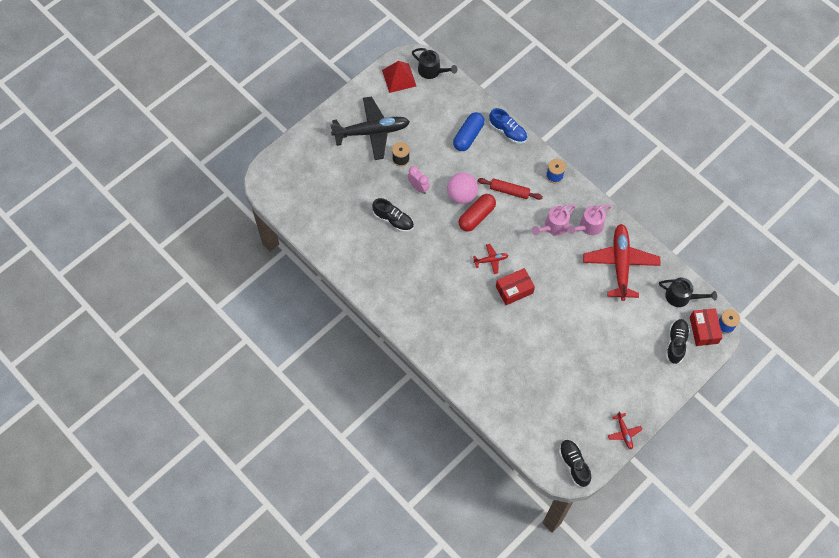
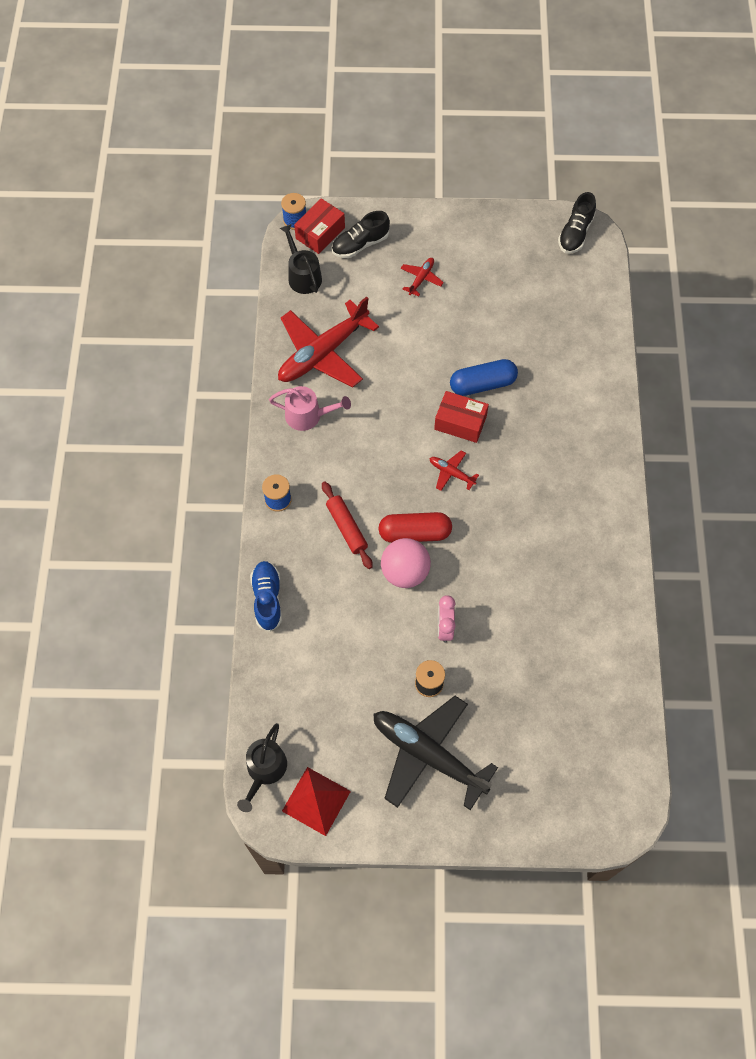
camera: 135 degrees left, 0 degrees up
black shoe [372,198,414,232] -> none
black watering can [412,48,457,79] -> black watering can turned 150 degrees counterclockwise [237,723,287,812]
blue capsule [453,112,485,151] -> blue capsule moved to [450,359,518,396]
pink watering can [532,204,576,236] -> none
red plane [608,411,642,450] -> red plane moved to [400,258,444,297]

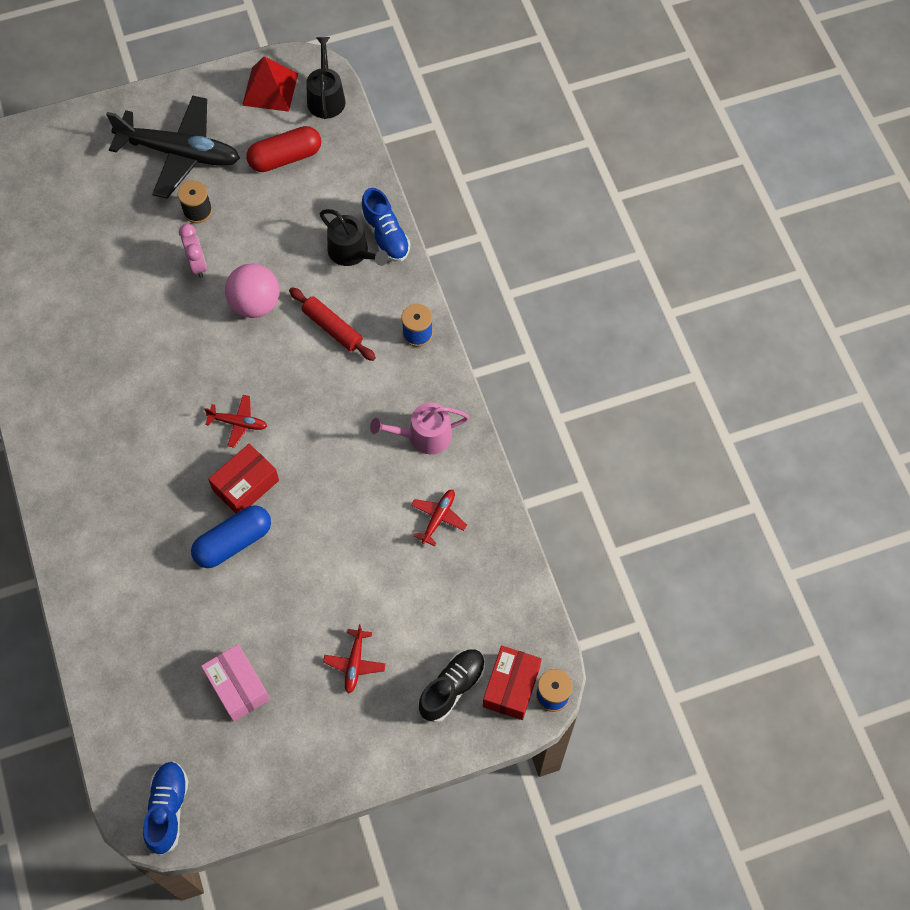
camera: 160 degrees right, 0 degrees up
red plane [278,297,379,387] -> red plane [411,490,467,547], size x0.44
black watering can [280,224,322,294] -> black watering can moved to [320,209,388,266]
red capsule [378,512,452,543] -> red capsule moved to [246,126,321,172]
red box [434,391,489,443] -> red box turned 45 degrees counterclockwise [208,444,279,513]
black shoe [558,192,596,254] -> blue shoe [143,761,189,856]
none -> pink box [201,644,270,722]

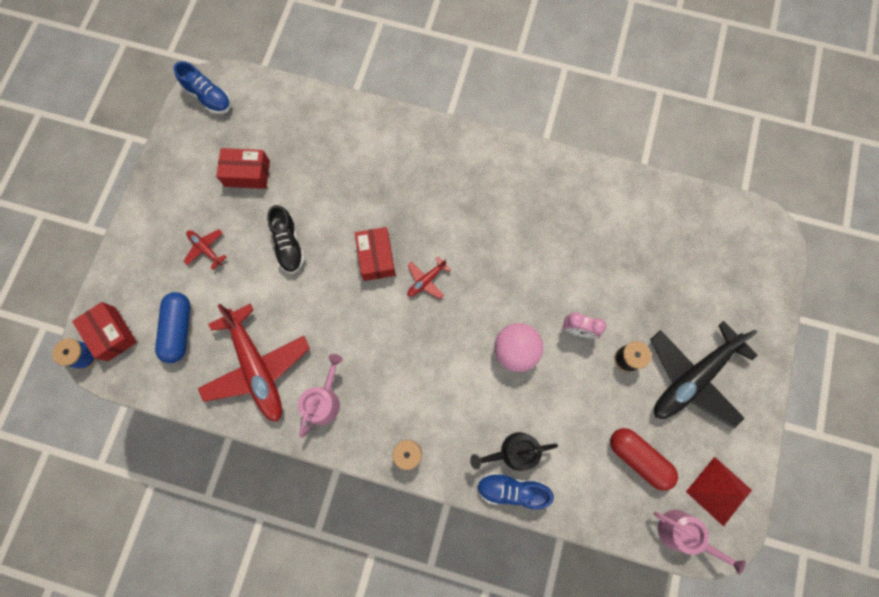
camera: 125 degrees right, 10 degrees up
blue capsule [191,505,271,568] -> blue capsule moved to [155,292,190,363]
pink box [201,644,270,722] -> red box [216,148,270,189]
red capsule [246,126,321,172] -> red capsule turned 60 degrees counterclockwise [610,428,678,491]
red rolling pin [289,287,376,361] -> none
black watering can [306,37,346,119] -> pink watering can [654,510,746,575]
red plane [411,490,467,547] -> red plane [198,304,310,422], size x2.30
black shoe [418,649,485,723] -> black shoe moved to [267,205,305,274]

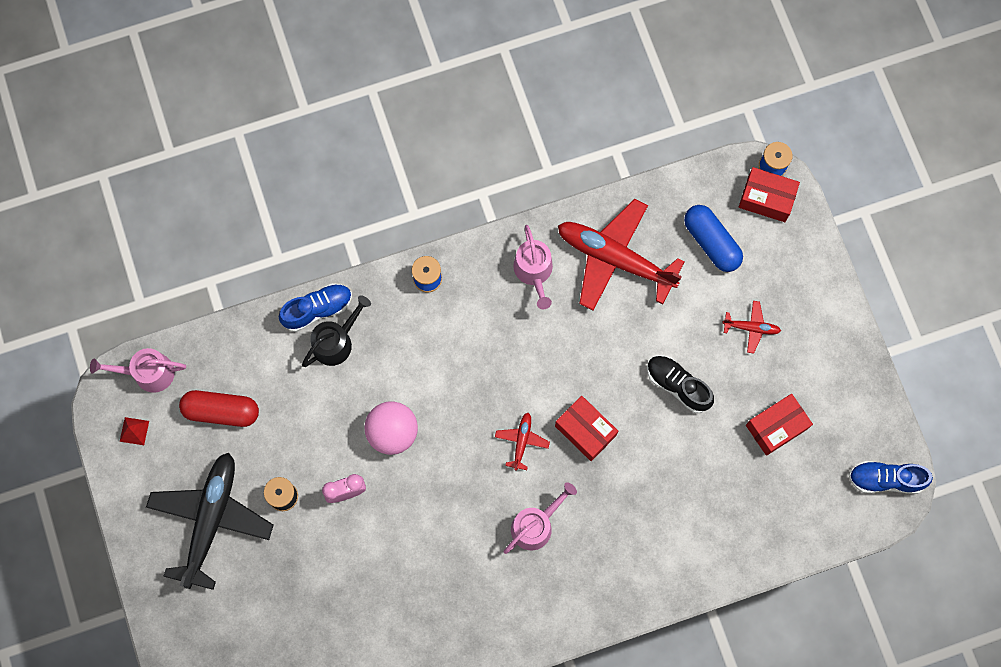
camera: 145 degrees right, 0 degrees up
red pyramid [686,457,752,527] -> red pyramid [120,417,149,445], size x0.50
none -> pink watering can [503,482,577,554]

